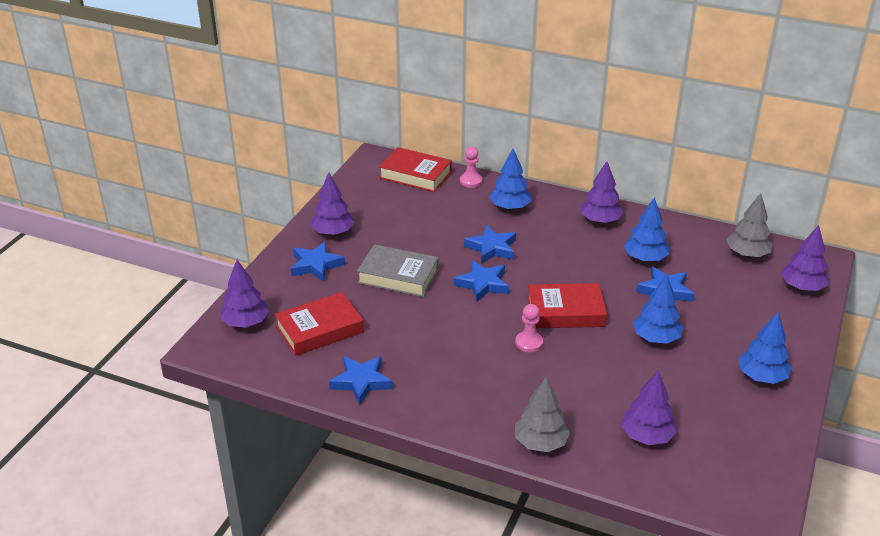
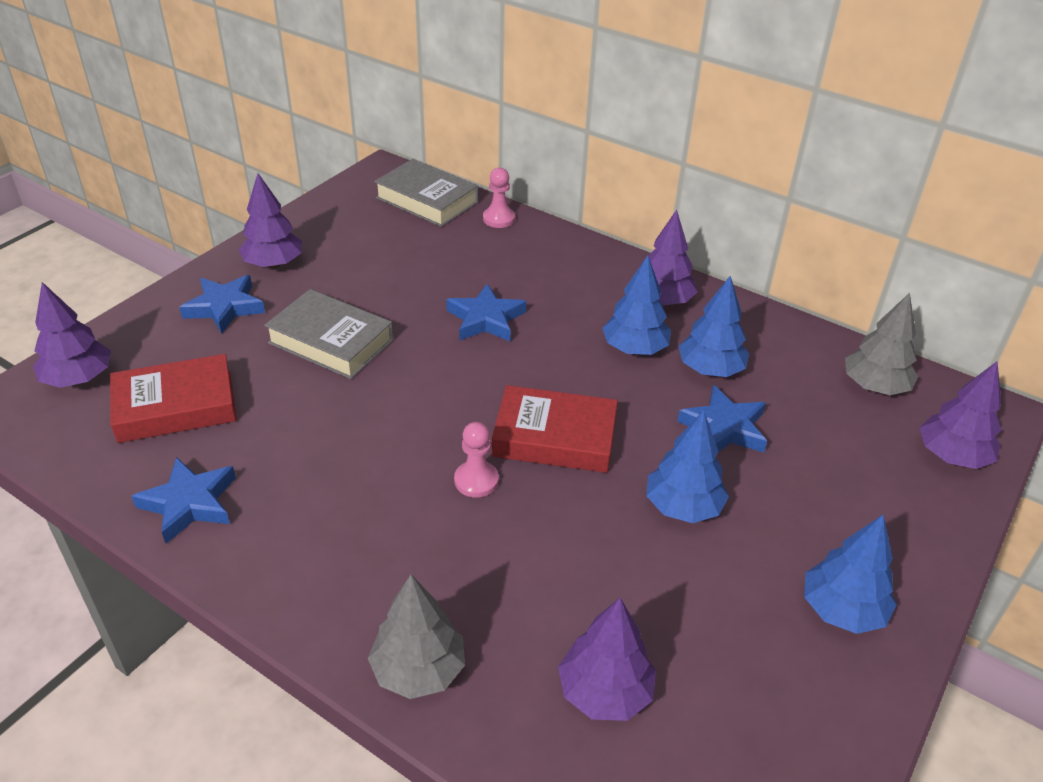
camera: 10 degrees right, 5 degrees up
red book [379,147,452,192] -> grey book [374,159,478,227]
blue star [454,260,509,302] -> none
blue tree [489,149,531,210] -> blue tree moved to [602,255,671,355]

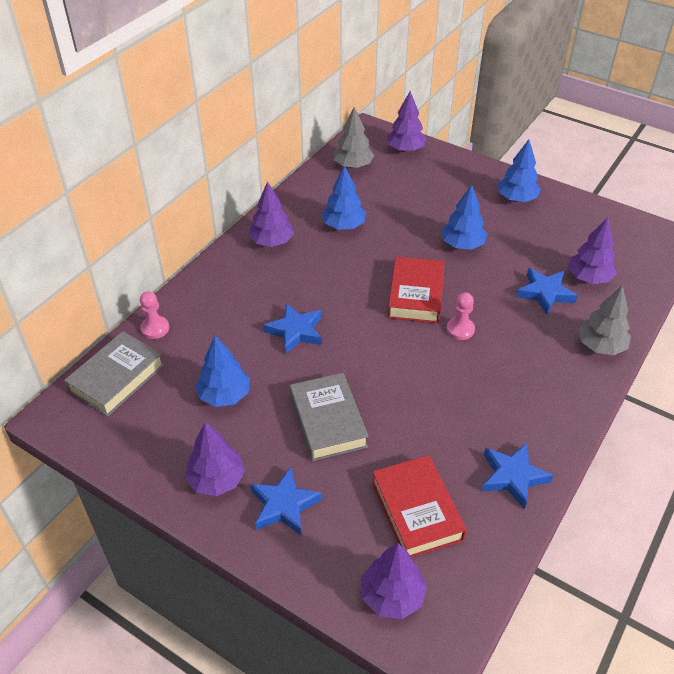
camera: 90 degrees left, 5 degrees up
grey book [264,289,394,379] -> grey book turned 45 degrees counterclockwise [290,373,369,461]
blue tree [602,255,671,355] -> blue tree moved to [195,336,250,407]
blue star [677,385,767,453] -> blue star moved to [516,268,578,315]

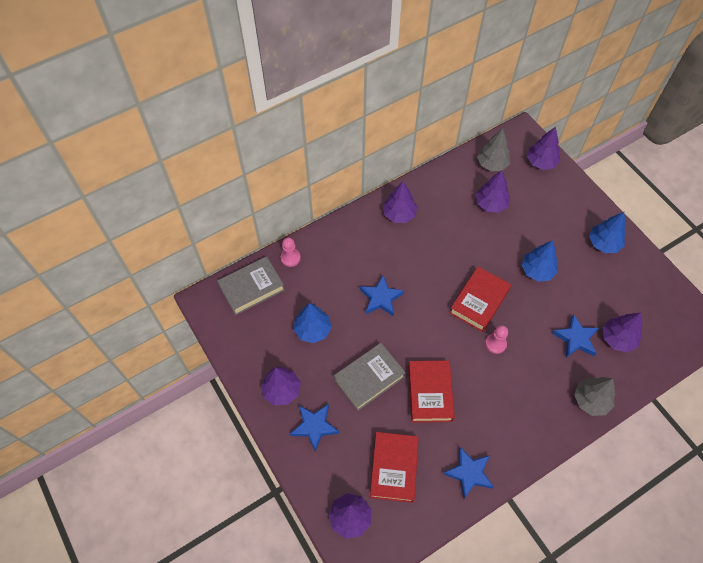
camera: 25 degrees right, 15 degrees up
grey book [290,373,369,461] -> grey book turned 45 degrees clockwise [334,343,406,411]
blue tree [322,165,366,230] -> none
none -> red book [408,360,455,423]
none -> purple tree [476,170,510,213]

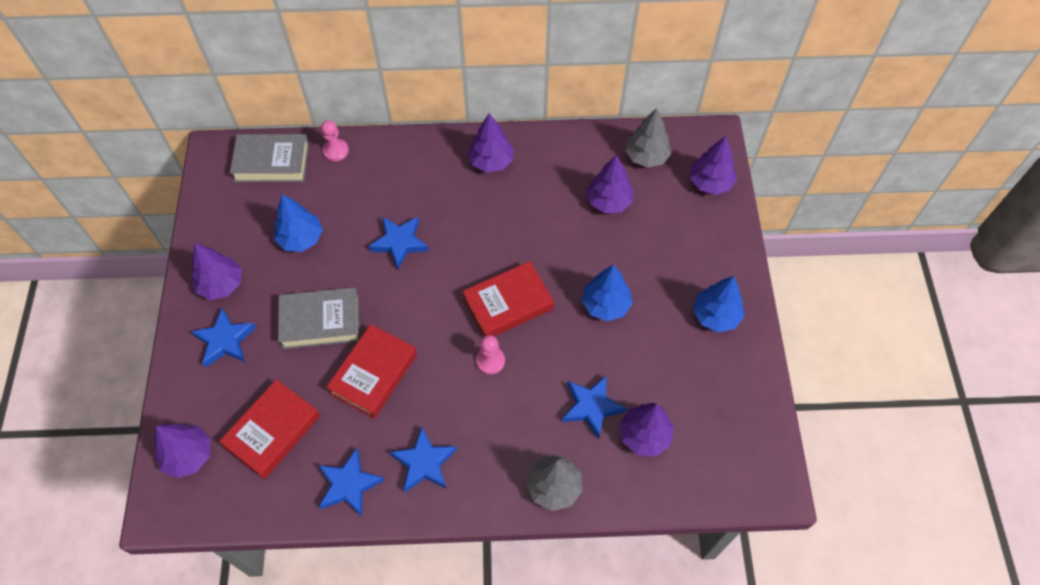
camera: 30 degrees right, 0 degrees up
none -> blue star [390,427,457,492]

